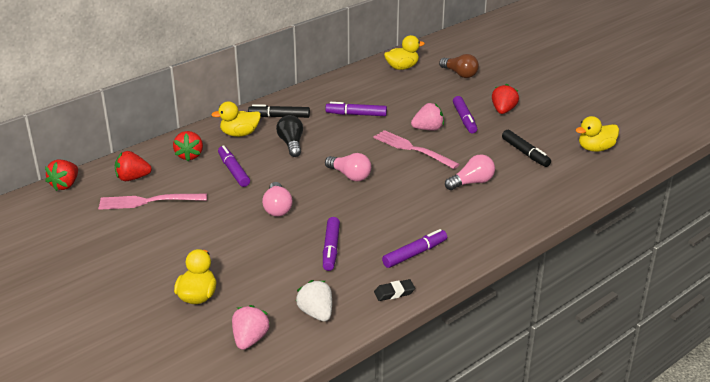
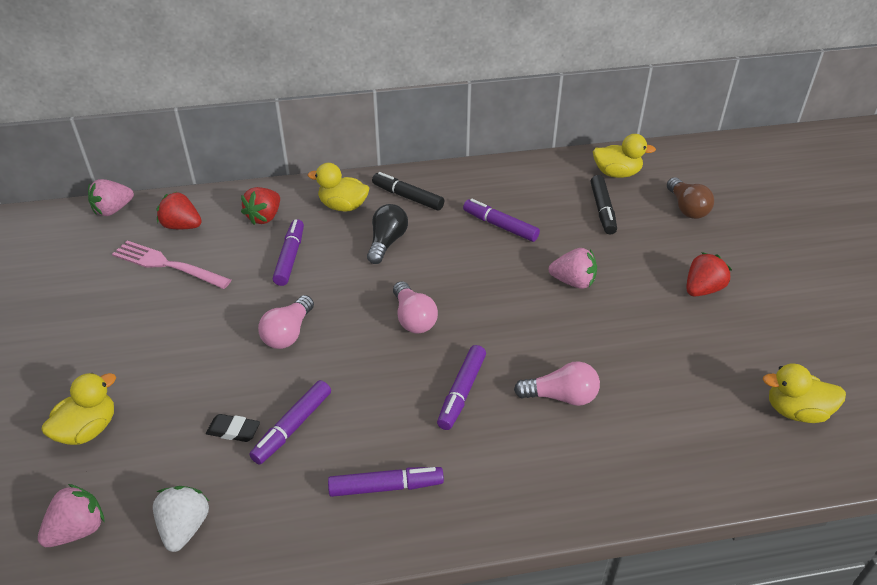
camera: 30 degrees right, 10 degrees up
red strawberry [45,160,78,191] -> pink strawberry [88,179,134,216]
pink fork [374,130,460,169] -> none
black eraser [374,279,415,301] -> black eraser moved to [206,414,260,442]
purple marker [453,96,477,134] -> purple marker moved to [437,345,486,430]
black marker [502,130,551,167] -> black marker moved to [591,175,617,235]

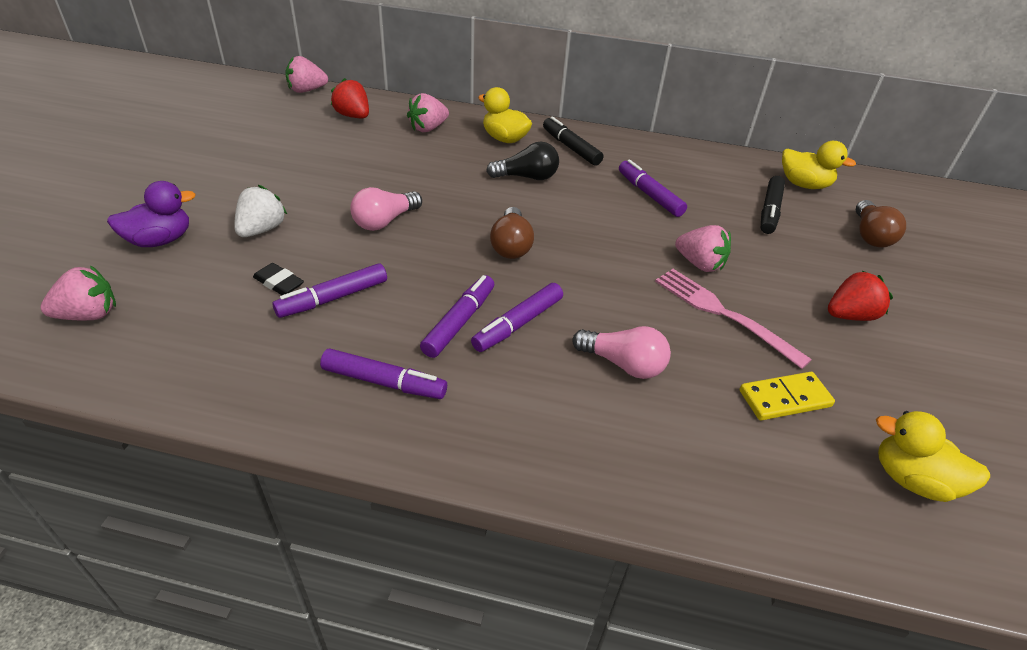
camera: 20 degrees right, 0 degrees up
yellow duck [41,373,116,445] -> purple duck [107,181,196,247]
pink fork [112,240,231,289] -> pink fork moved to [655,269,812,369]
white strawberry [153,486,209,552] -> white strawberry moved to [234,185,287,237]
red strawberry [241,187,280,225] -> pink strawberry [407,93,449,132]
purple marker [273,219,304,286] -> purple marker moved to [420,275,494,358]
black light bulb [367,204,408,264] -> black light bulb turned 45 degrees clockwise [486,141,559,180]
pink light bulb [393,281,438,333] -> brown light bulb [490,207,534,259]
none -> yellow domino [740,372,835,421]

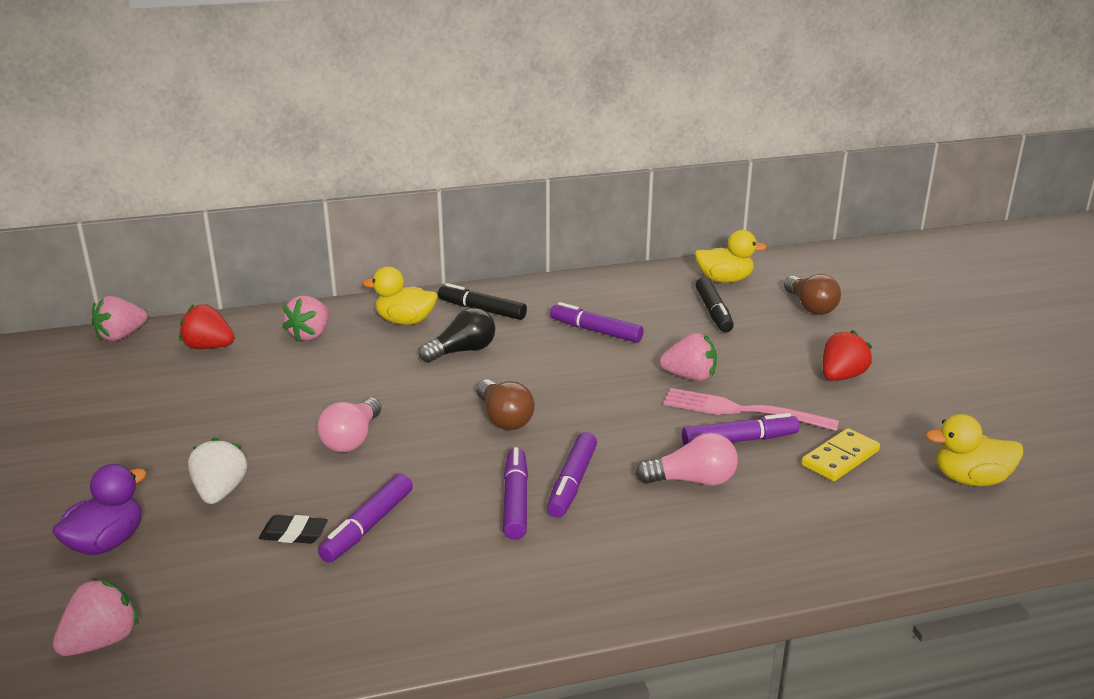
camera: 25 degrees left, 15 degrees down
purple marker [320,348,447,399] -> purple marker moved to [682,413,799,446]

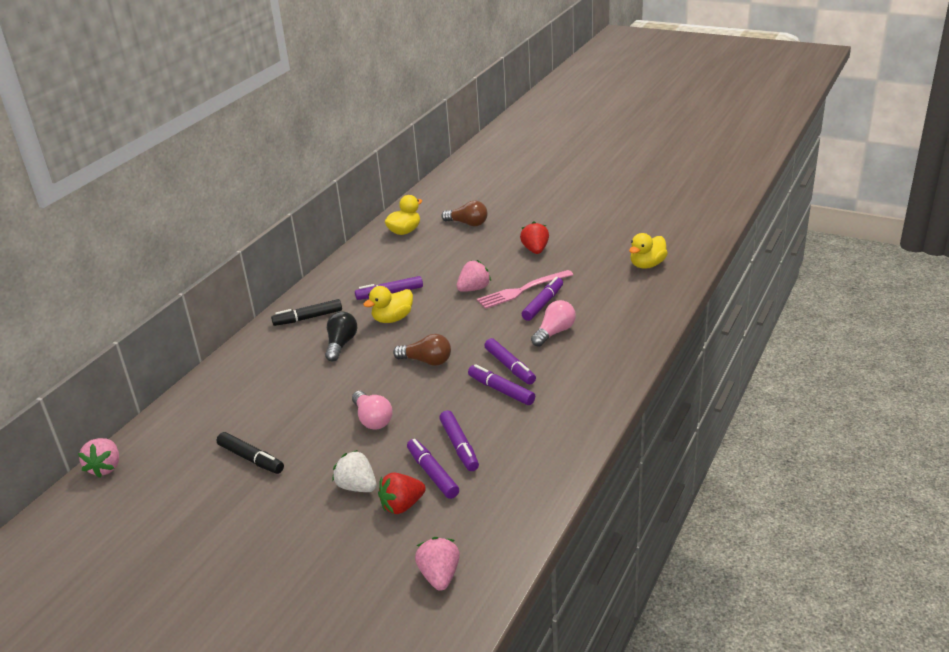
camera: 45 degrees left, 5 degrees up
purple duck [52,464,146,555] -> none
red strawberry [179,304,235,349] -> red strawberry moved to [378,472,426,514]
black eraser [259,515,328,544] -> purple marker [407,439,459,499]
pink strawberry [283,296,329,342] -> none
yellow duck [363,267,437,325] -> yellow duck moved to [363,286,413,323]
black marker [696,277,734,332] -> black marker moved to [217,432,284,474]
yellow domino [801,428,880,481] -> none

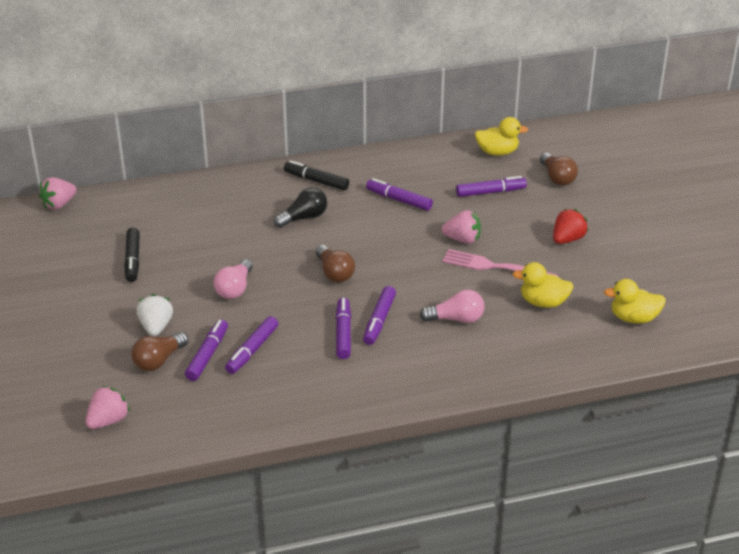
camera: 45 degrees right, 5 degrees up
yellow duck [363,286,413,323] -> yellow duck moved to [513,262,574,308]
red strawberry [378,472,426,514] -> brown light bulb [131,332,188,371]
purple marker [522,277,563,321] -> purple marker moved to [456,176,527,197]

